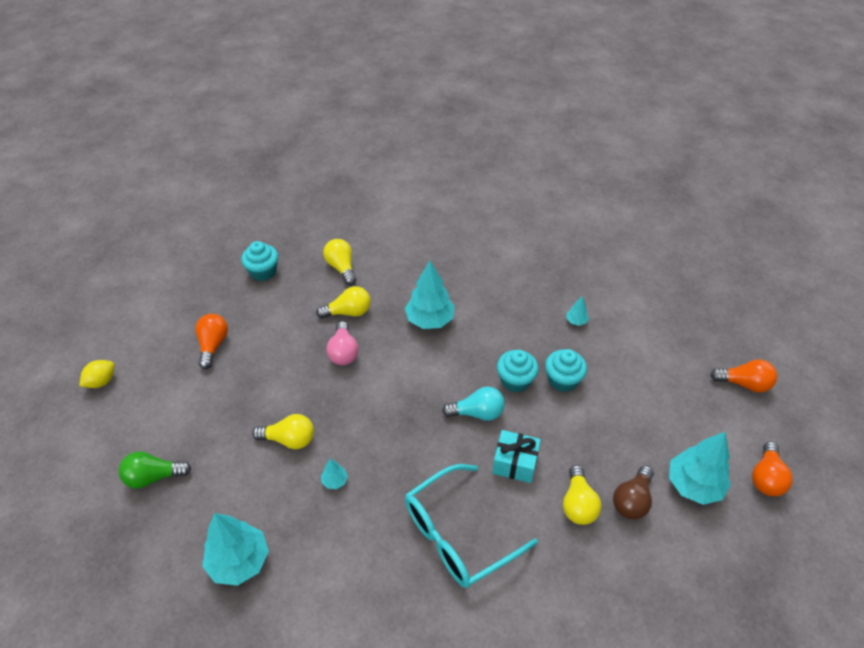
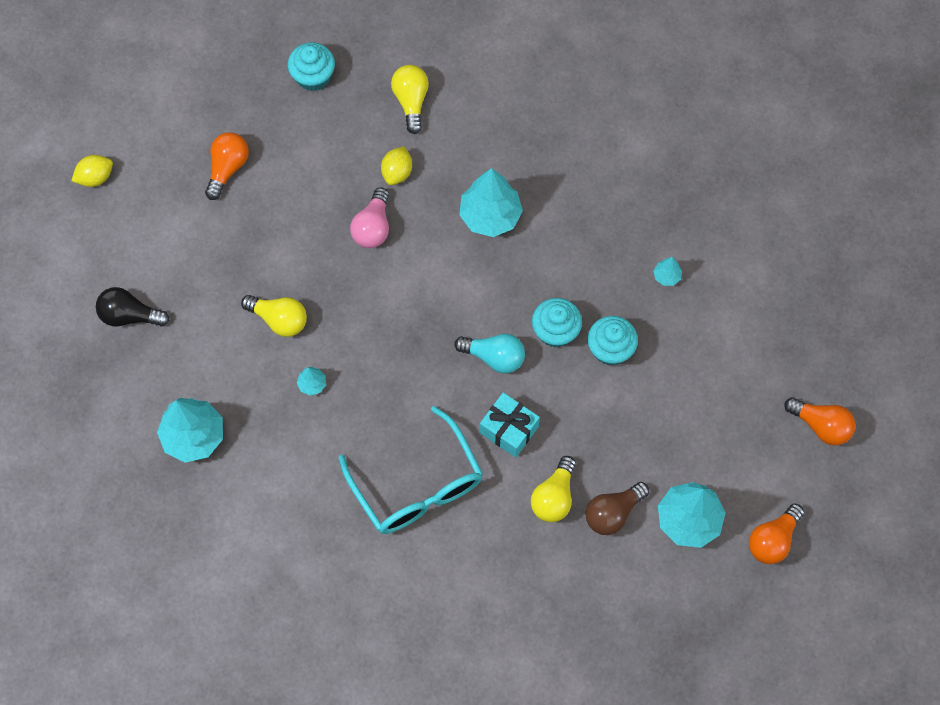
camera: 20 degrees right, 20 degrees up
green light bulb [119,451,191,488] -> black light bulb [96,287,169,326]
yellow light bulb [316,286,371,318] -> yellow lemon [381,146,412,185]
turquoise glasses [405,464,538,588] -> turquoise glasses turned 105 degrees counterclockwise [339,406,483,534]

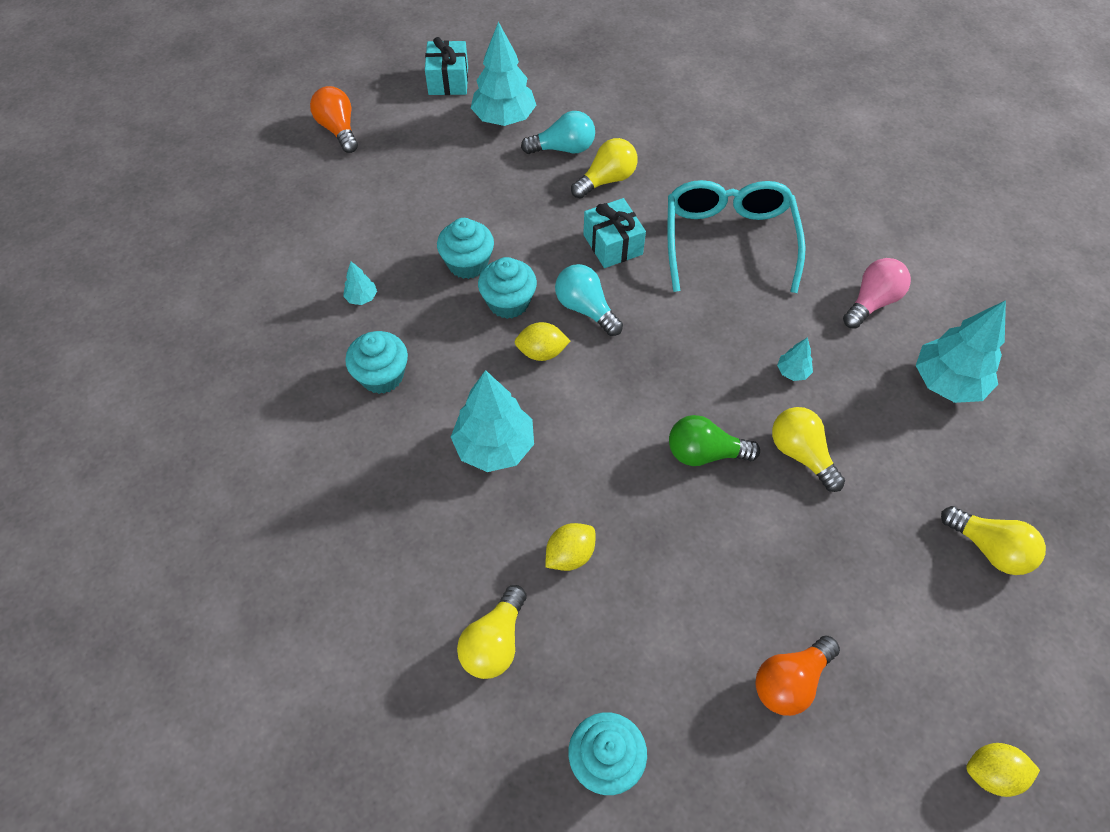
camera: 150 degrees left, 10 degrees down
black light bulb [96,287,169,326] -> yellow light bulb [941,506,1046,575]
pink light bulb [350,187,389,248] -> pink light bulb moved to [843,258,911,329]
brown light bulb [586,482,649,535] -> turquoise light bulb [521,111,595,154]
orange light bulb [749,504,805,564] -> turquoise gift [425,37,468,95]
none -> turquoise cupcake [345,331,408,394]
none -> yellow lemon [515,322,570,361]
none -> green light bulb [669,415,760,466]

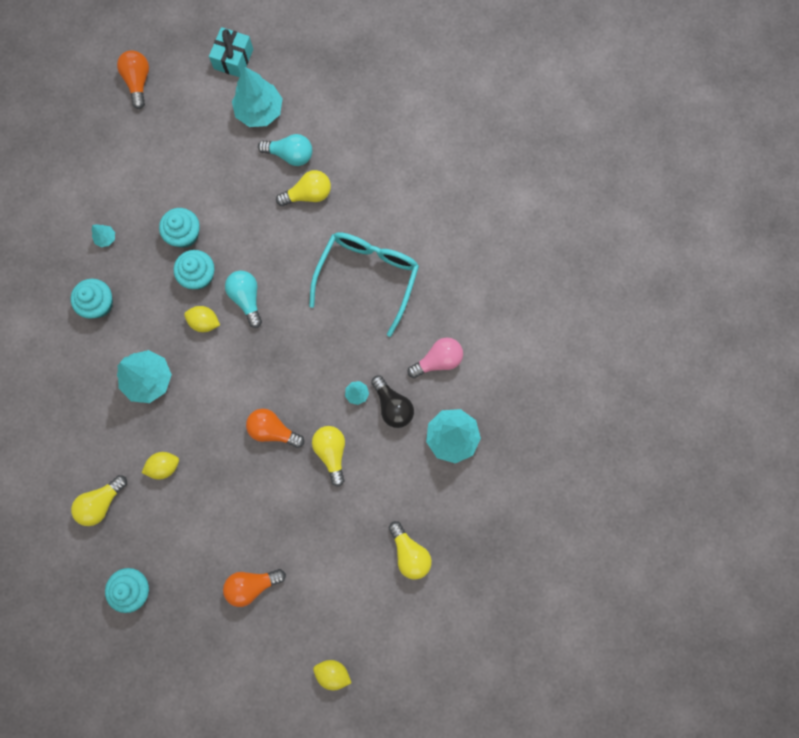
camera: 20 degrees right, 20 degrees up
turquoise gift [583,198,646,268] -> none
green light bulb [669,415,760,466] -> orange light bulb [246,408,304,448]
none -> black light bulb [371,376,414,428]

